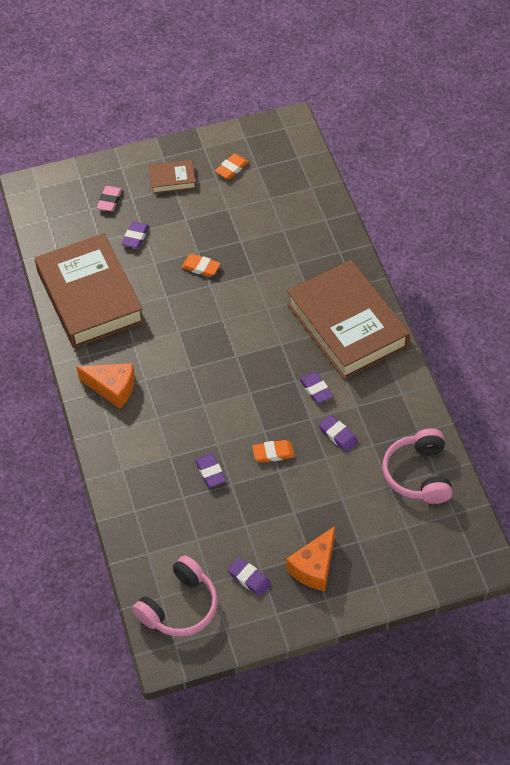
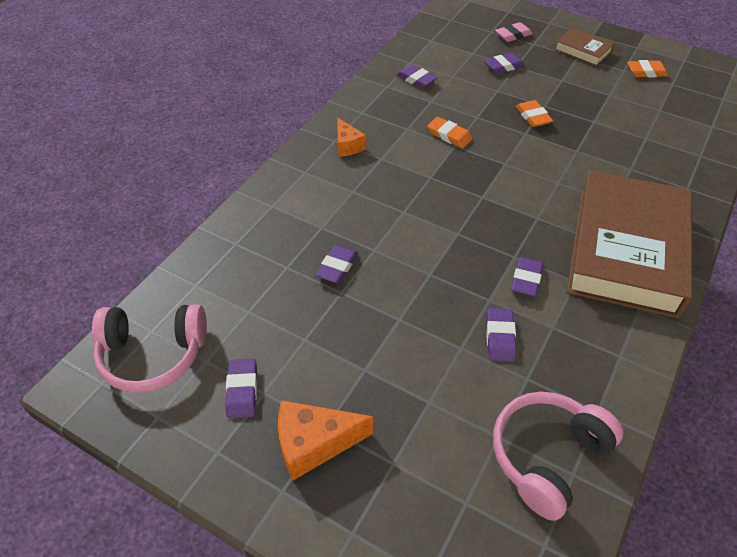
camera: 45 degrees right, 5 degrees down
brown book [35,233,145,348] -> purple eraser [397,64,438,88]
orange cheese [77,363,135,409] -> orange cheese [337,117,366,157], size x0.64
orange eraser [252,440,295,463] -> orange eraser moved to [427,117,473,148]

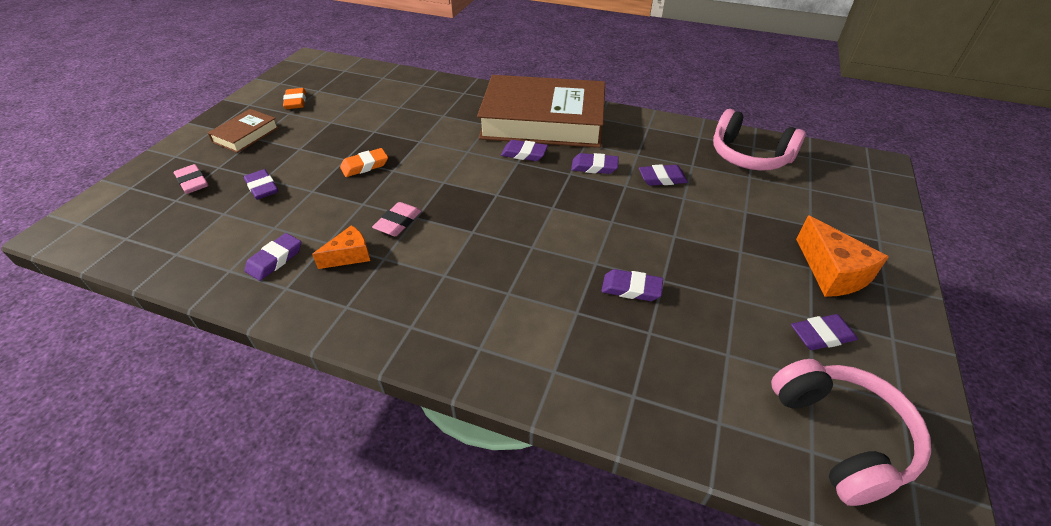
camera: 100 degrees left, 5 degrees down
orange cheese [337,117,366,157] -> orange cheese moved to [312,225,370,269]
orange eraser [427,117,473,148] -> pink eraser [372,202,421,236]
none -> purple eraser [501,140,548,161]

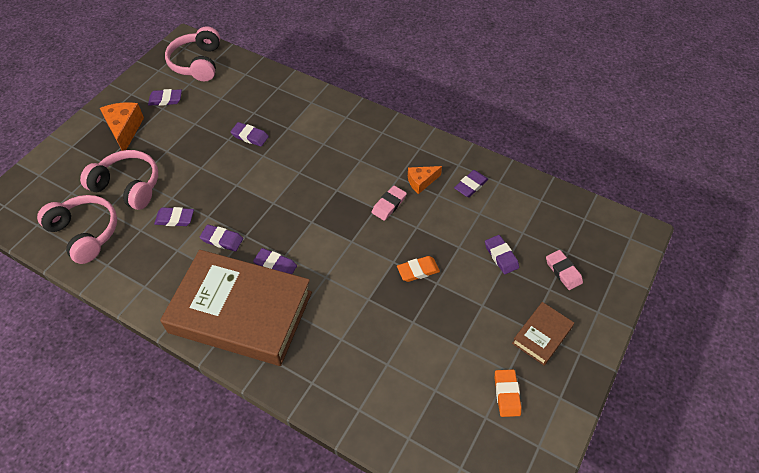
camera: 170 degrees left, 10 degrees up
none -> pink headphones [80,150,158,210]

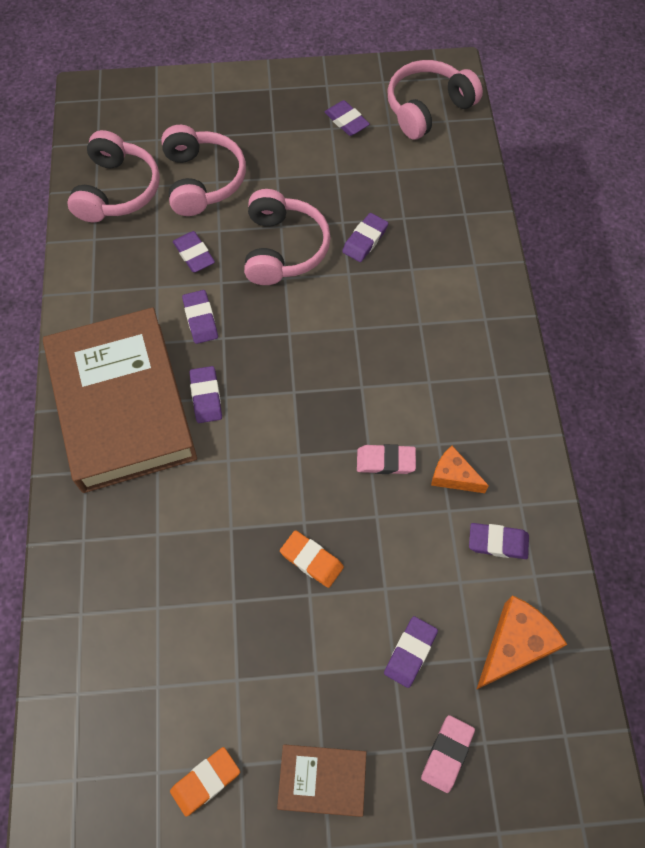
camera: 55 degrees right, 10 degrees up
orange cheese [100,102,144,151] -> orange cheese moved to [476,595,567,690]
purple eraser [230,122,269,147] -> purple eraser turned 45 degrees clockwise [342,213,388,262]
none -> pink headphones [244,189,331,285]

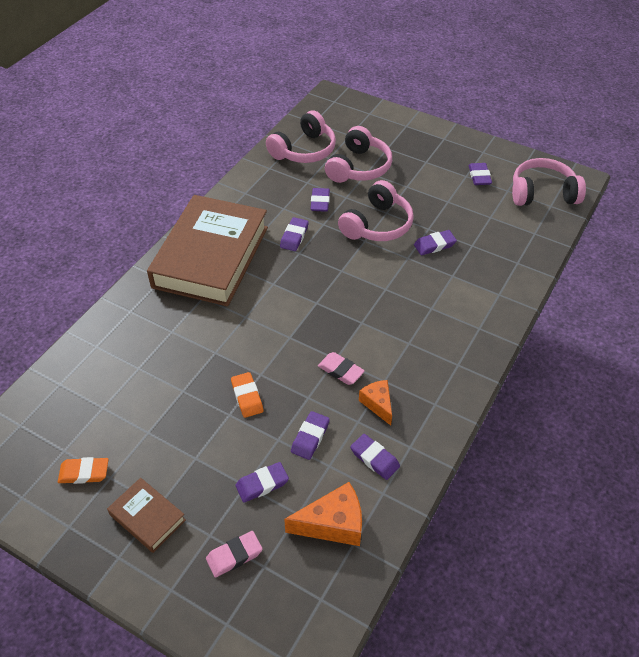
camera: 35 degrees right, 15 degrees down
purple eraser [190,366,222,423] -> purple eraser moved to [291,411,330,460]

